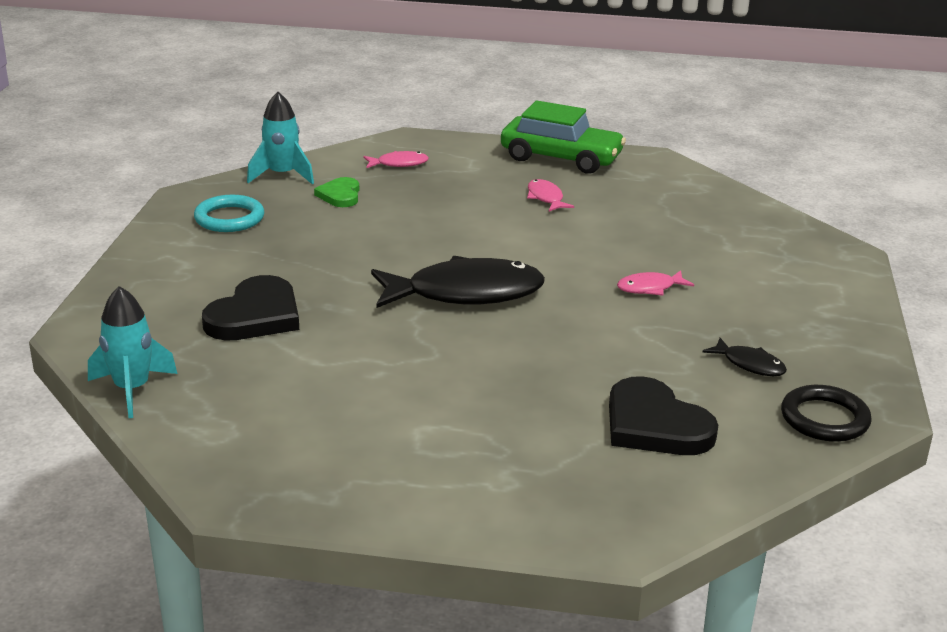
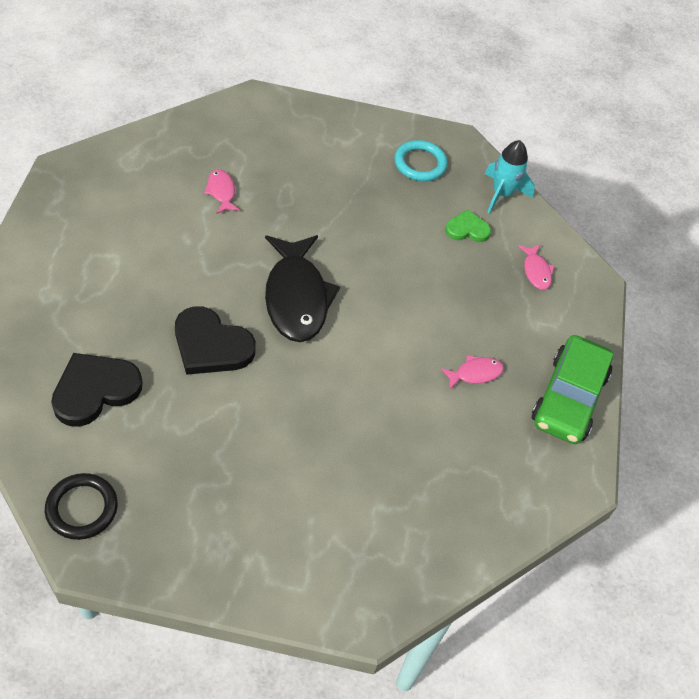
camera: 85 degrees right, 25 degrees up
turquoise rocket [88,286,178,418] -> none
black heart [202,275,299,341] -> black heart moved to [175,306,256,375]
pink fish [617,270,694,296] -> pink fish moved to [204,169,240,214]
black fish [702,338,787,376] -> none

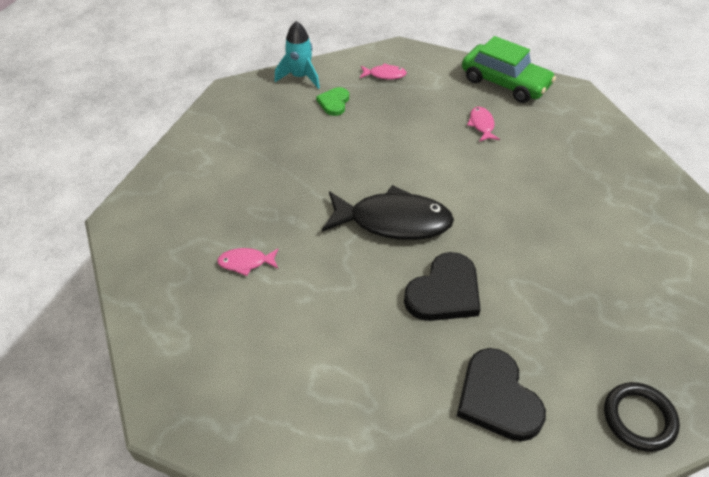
camera: 70 degrees left, 5 degrees down
turquoise ring [394,140,447,181] -> none

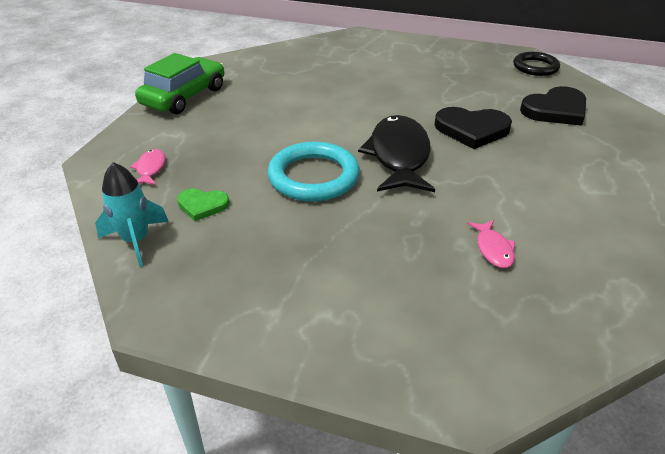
camera: 95 degrees left, 10 degrees down
black heart [404,252,481,321] -> black heart turned 150 degrees clockwise [434,107,512,149]
pink fish [467,107,500,142] -> none
none -> turquoise ring [267,142,360,202]

